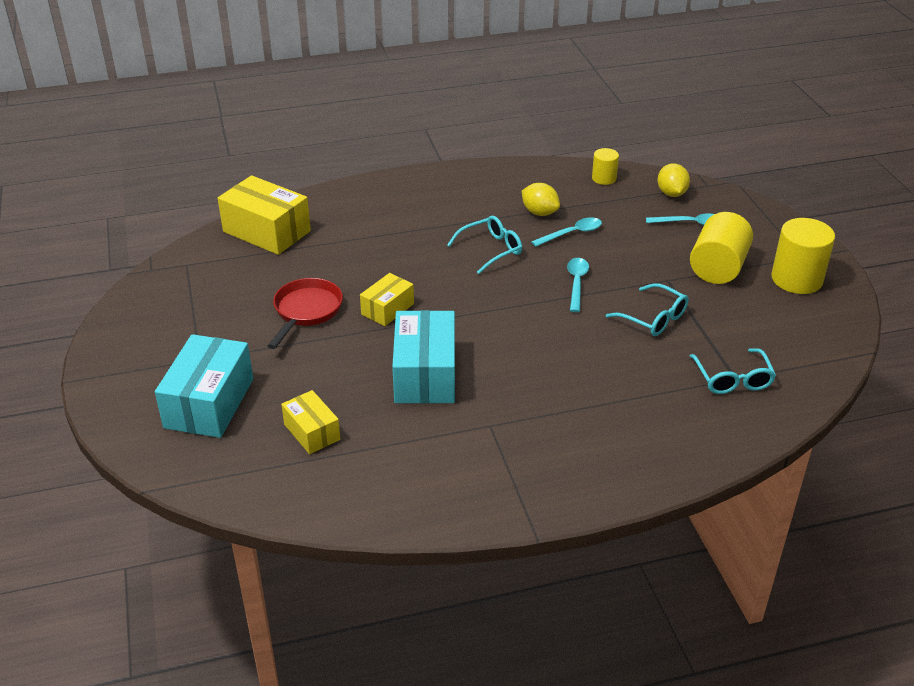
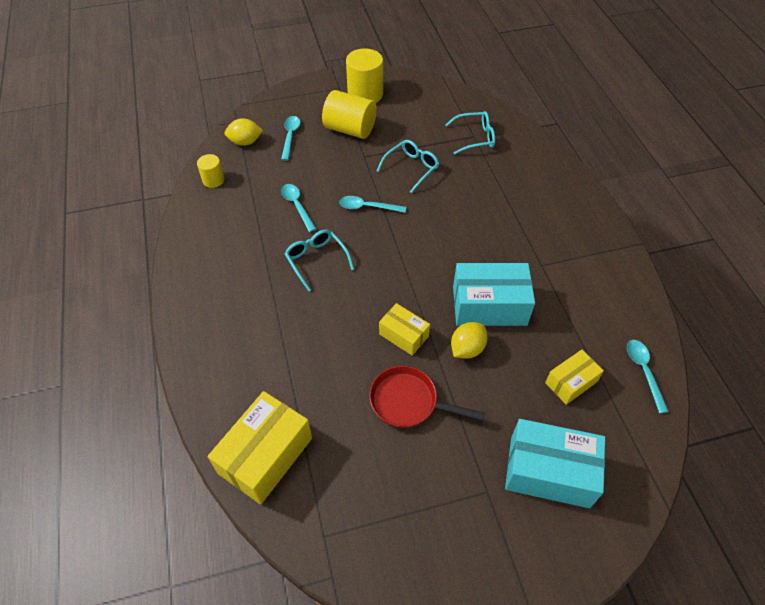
camera: 90 degrees left, 15 degrees up
yellow lemon [522,183,560,216] -> yellow lemon moved to [451,322,487,359]
none -> turquoise spoon [627,340,669,413]

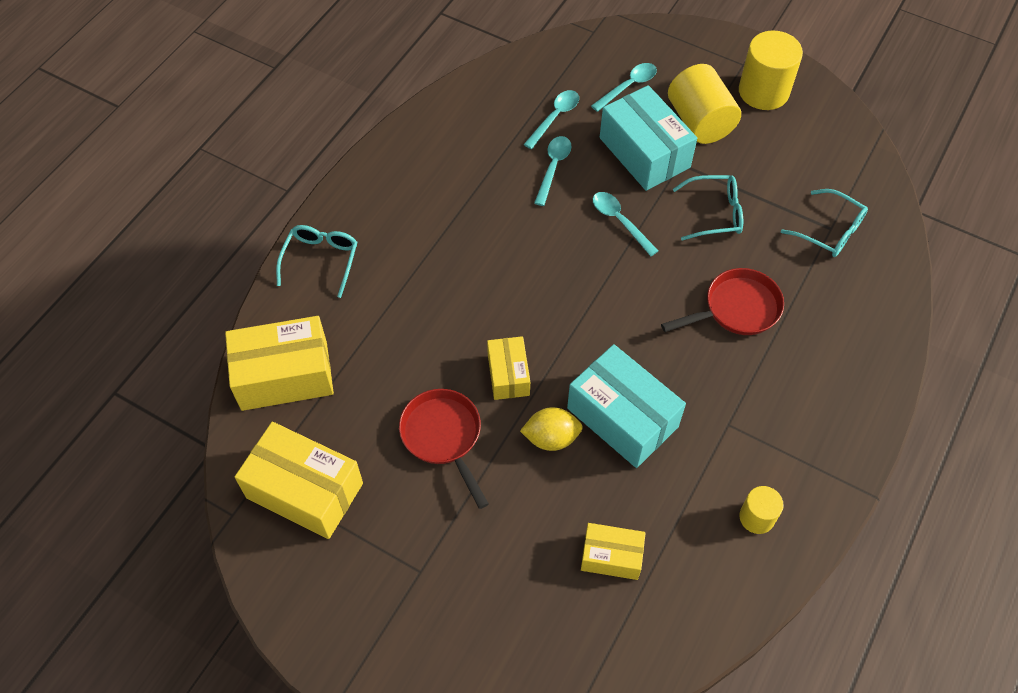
camera: 45 degrees right, 5 degrees up
yellow cylinder [197,154,224,188] -> yellow cylinder moved to [739,486,784,534]
yellow lemon [224,118,263,146] -> none
turquoise glasses [285,230,354,291] -> turquoise glasses moved to [276,225,357,298]
turquoise box [505,419,605,508] -> turquoise box moved to [600,85,697,191]
turquoise spoon [627,340,669,413] -> turquoise spoon moved to [523,90,579,149]
none -> yellow box [235,422,363,539]
none -> red pan [661,268,784,335]

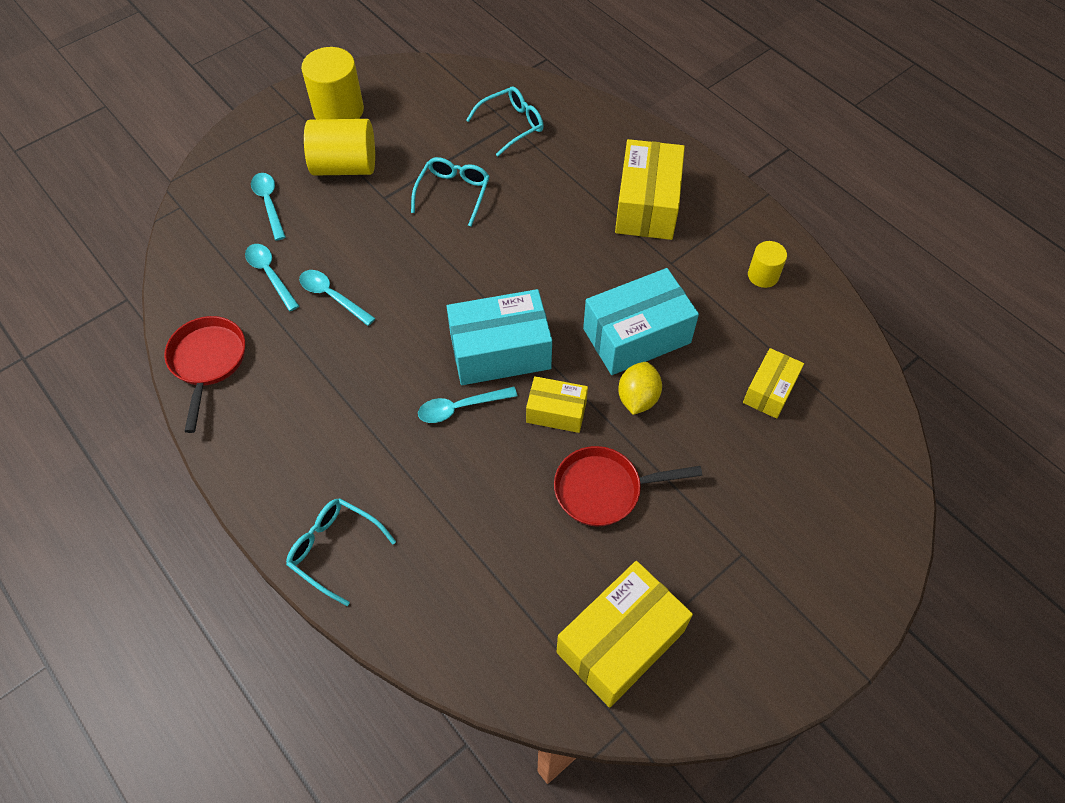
camera: 70 degrees left, 0 degrees up
yellow box [225,316,334,411] -> yellow box moved to [615,139,685,240]
turquoise spoon [593,192,659,256] -> turquoise spoon moved to [418,386,517,423]
turquoise box [600,85,697,191] -> turquoise box moved to [446,289,552,385]
red pan [661,268,784,335] -> red pan moved to [164,316,245,433]

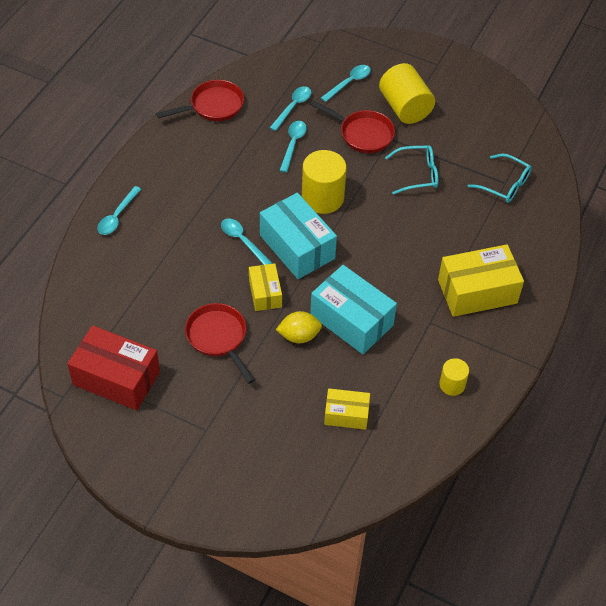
camera: 65 degrees right, 5 degrees down
turquoise glasses [286,498,396,606] -> turquoise spoon [97,186,141,235]
yellow cylinder [301,47,364,119] -> yellow cylinder moved to [302,150,347,214]
yellow box [556,561,693,708] -> red box [67,325,160,410]
none -> red pan [310,100,395,153]

